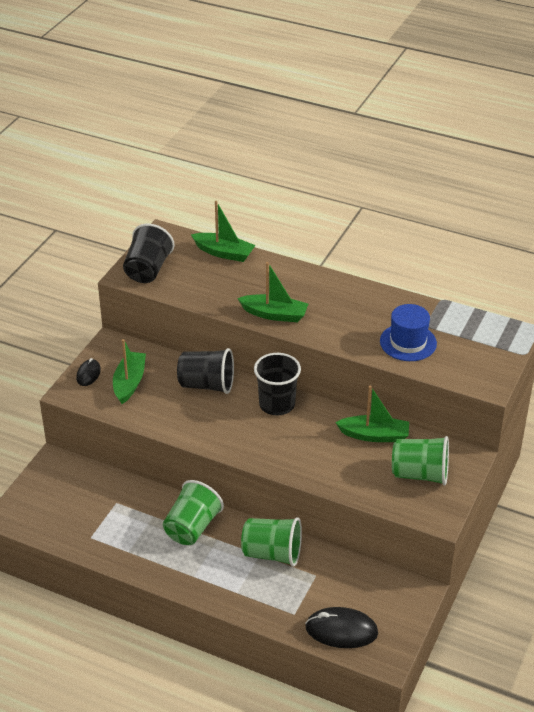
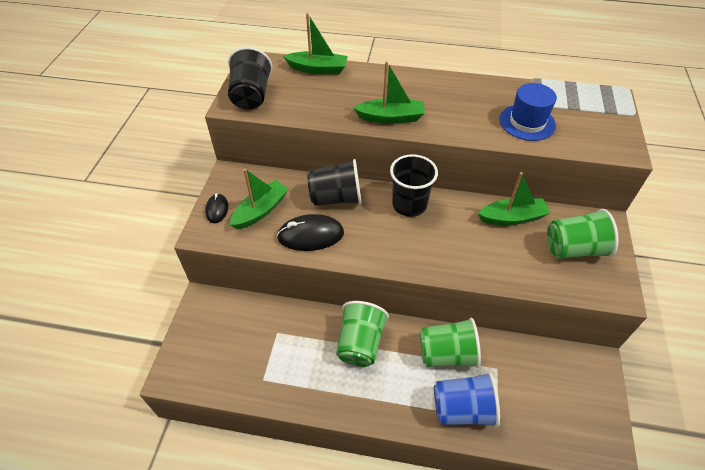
camera: 15 degrees left, 10 degrees up
green boat [113,339,146,404] -> green boat turned 45 degrees clockwise [230,169,288,229]
black mouse [305,607,378,648] -> black mouse moved to [277,214,344,251]
none -> blue cup [434,372,500,428]

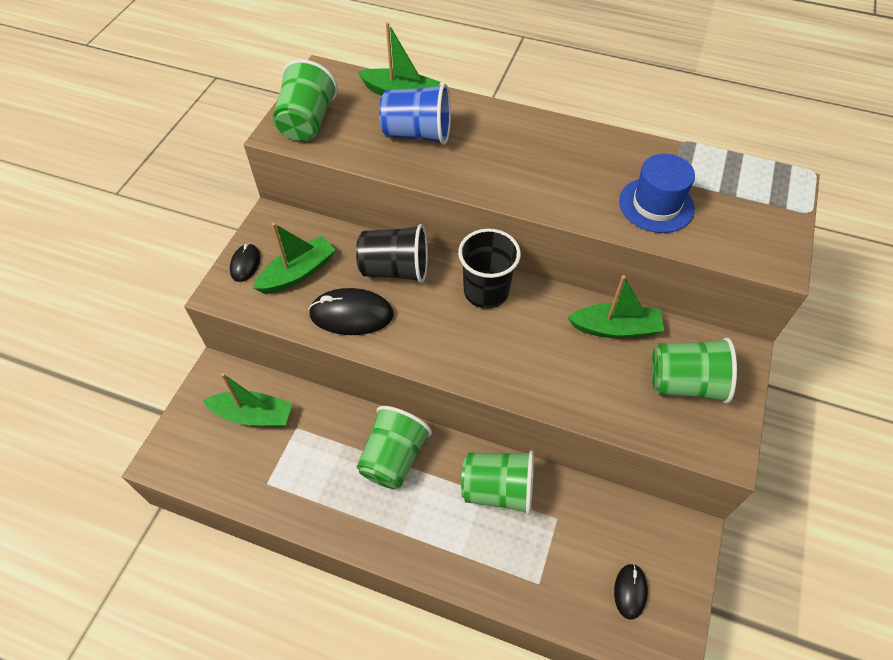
camera: 10 degrees right, 5 degrees up
black cup [228,47,273,109] -> green cup [272,59,338,141]
green boat [353,61,425,124] -> green boat moved to [203,373,293,427]
blue cup [434,372,500,428] -> blue cup moved to [379,83,451,145]
none -> black mouse [614,564,648,620]

